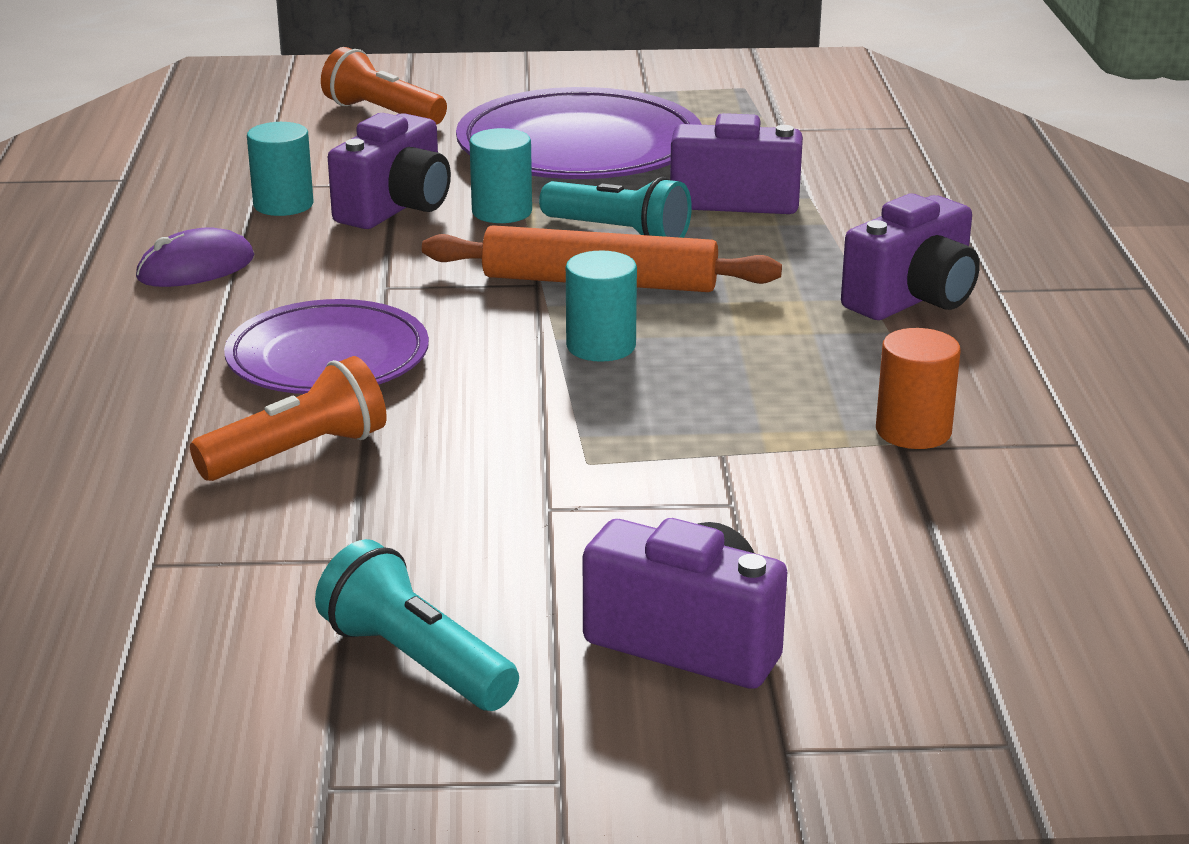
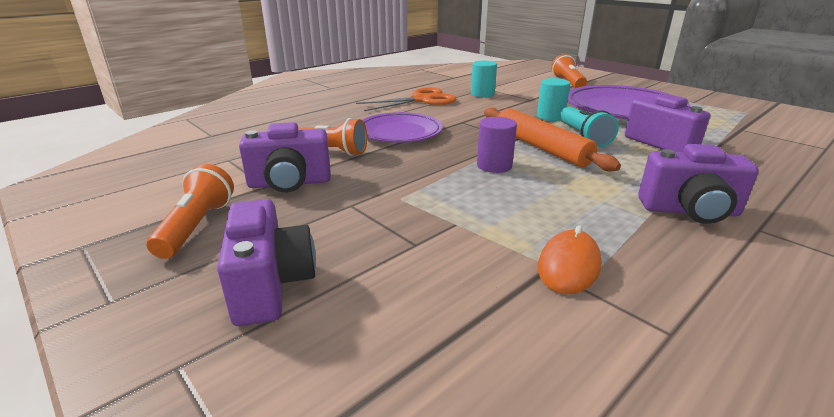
camera: 50 degrees right, 0 degrees up
purple mouse [136,227,254,287] -> orange scissors [356,87,457,111]
turquoise flashlight [315,539,519,711] -> orange flashlight [147,164,234,259]
purple camera [328,113,451,229] -> purple camera moved to [239,122,331,192]
turquoise cylinder [566,250,637,362] -> purple cylinder [477,117,517,173]
orange cylinder [876,328,961,449] -> orange mouse [538,225,602,294]

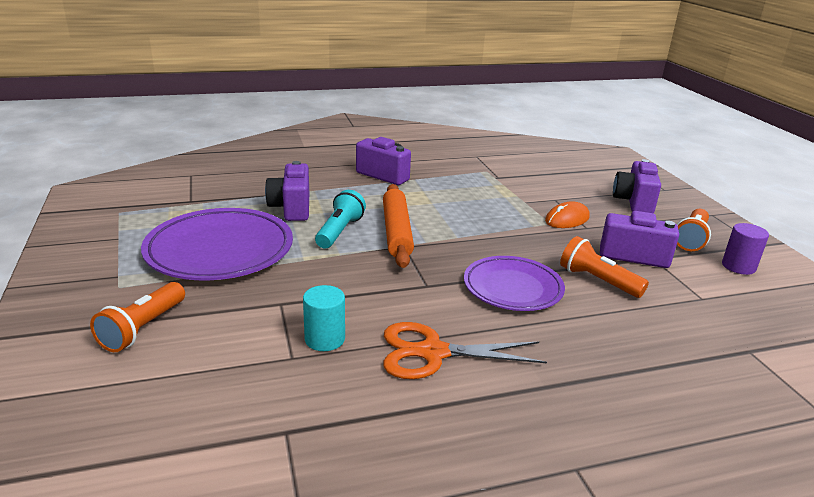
camera: 155 degrees left, 0 degrees up
purple cylinder [477,117,517,173] -> purple cylinder moved to [722,223,769,275]
turquoise cylinder [537,78,570,121] -> none
orange mouse [538,225,602,294] -> orange mouse moved to [545,201,590,228]

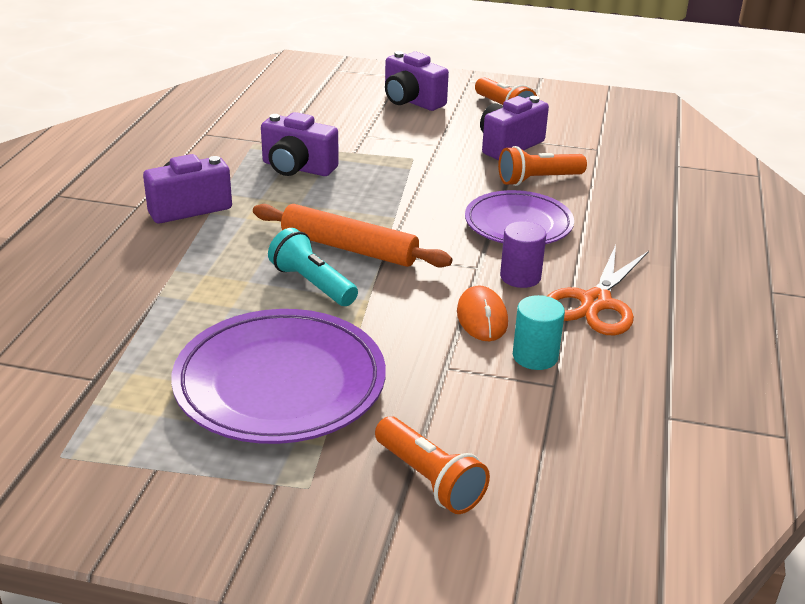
camera: 60 degrees left, 5 degrees up
purple camera [265,161,309,221] -> purple camera moved to [261,112,339,176]
orange mouse [545,201,590,228] -> orange mouse moved to [457,285,508,341]
purple cylinder [722,223,769,275] -> purple cylinder moved to [500,221,546,288]

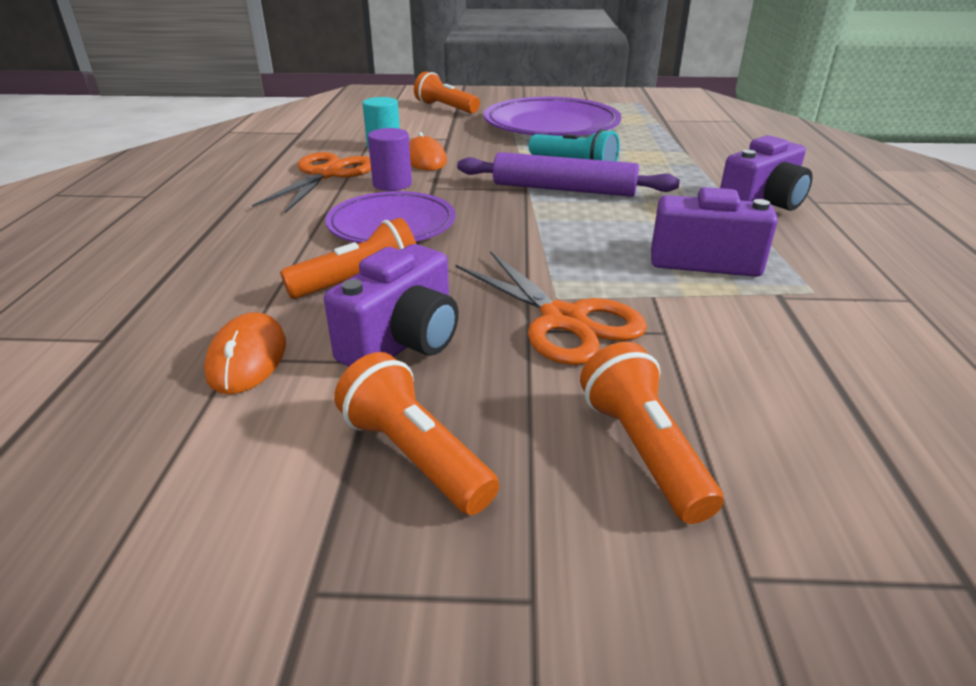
camera: 170 degrees right, 0 degrees up
orange rolling pin [253,204,452,268] -> purple rolling pin [457,152,680,197]
purple camera [385,51,449,111] -> orange flashlight [580,342,724,524]
none -> orange mouse [204,312,286,394]
none -> orange scissors [456,251,647,365]

